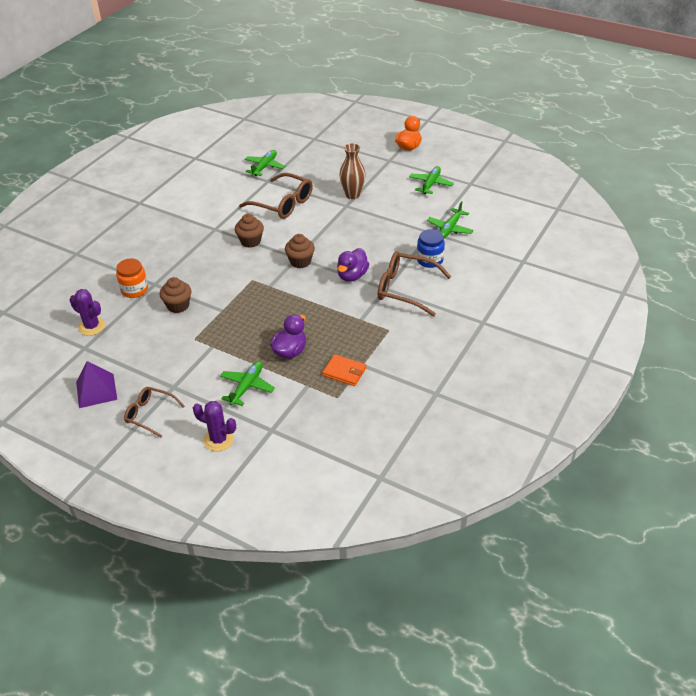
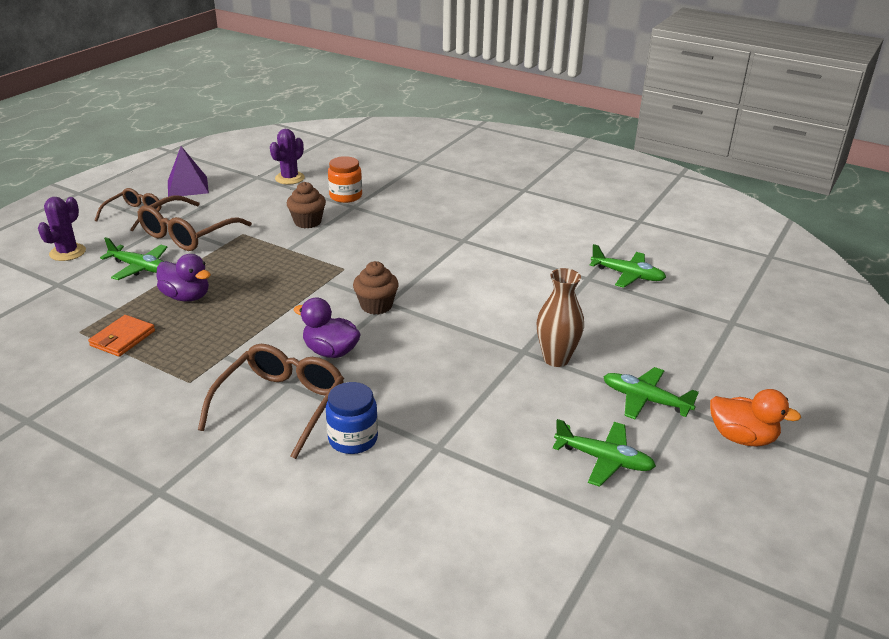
camera: 90 degrees right, 10 degrees down
brown cupcake [235,214,264,248] -> none
brown glasses [239,173,313,219] -> brown glasses moved to [137,196,252,251]
green plane [427,201,474,239] -> green plane moved to [604,367,699,419]

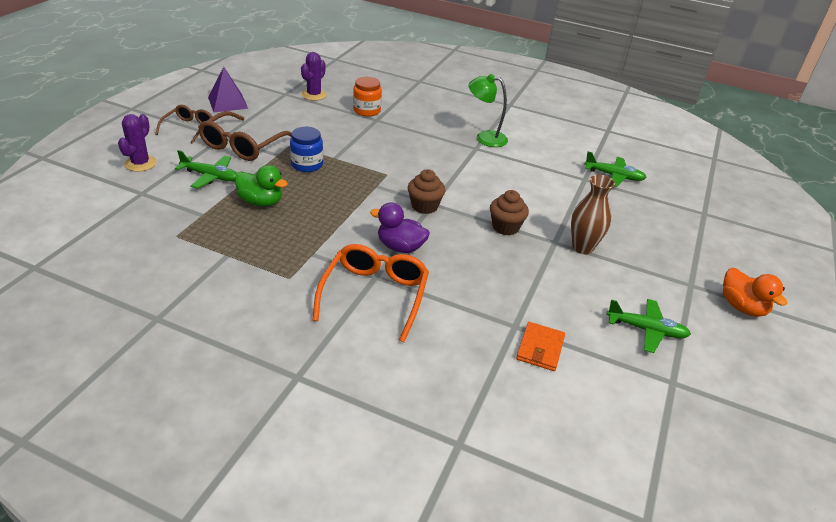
camera: 10 degrees left, 5 degrees up
orange wallet [88,315,155,357] -> orange wallet moved to [516,322,565,371]
purple duck [157,254,211,302] -> green duck [235,165,288,206]
brown glasses [198,344,344,459] -> orange glasses [312,244,429,342]
brown cupcake [287,182,326,228] -> brown cupcake moved to [490,190,529,235]
blue jar [326,382,378,454] -> blue jar moved to [290,127,323,172]
green plane [604,367,699,419] -> none
orange duck [710,389,801,447] -> orange duck turned 45 degrees clockwise [723,268,787,317]
none -> green lamp [468,74,508,147]

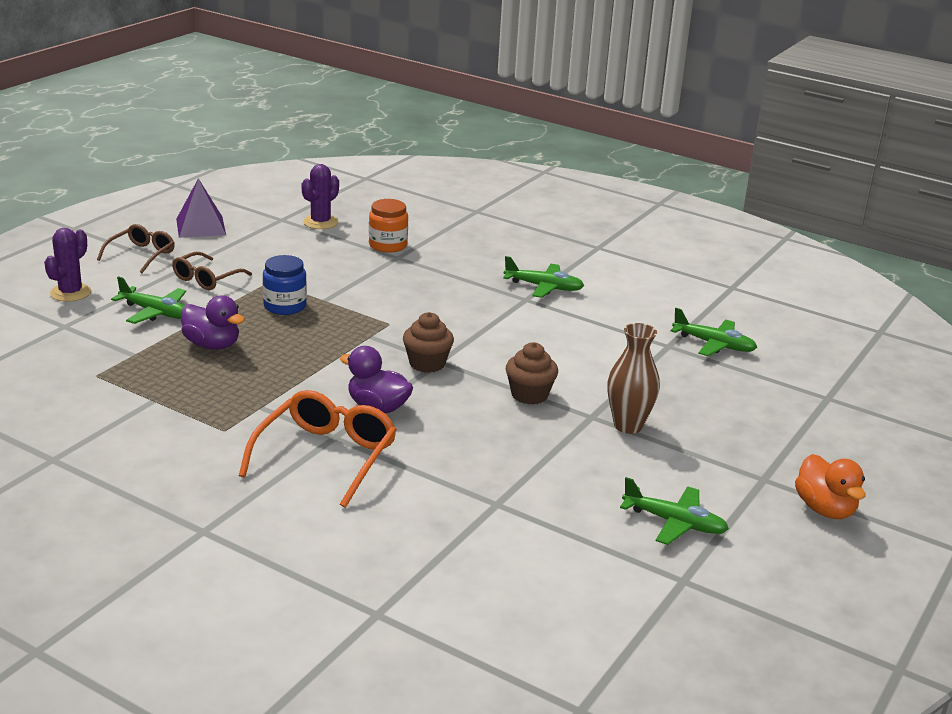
camera: 10 degrees right, 10 degrees down
brown glasses [198,111,292,161] -> brown glasses [172,252,252,290], size x0.62
green duck [235,165,288,206] -> purple duck [181,295,245,350]
green lamp [468,74,508,147] -> green plane [503,256,584,298]
orange wallet [516,322,565,371] -> none

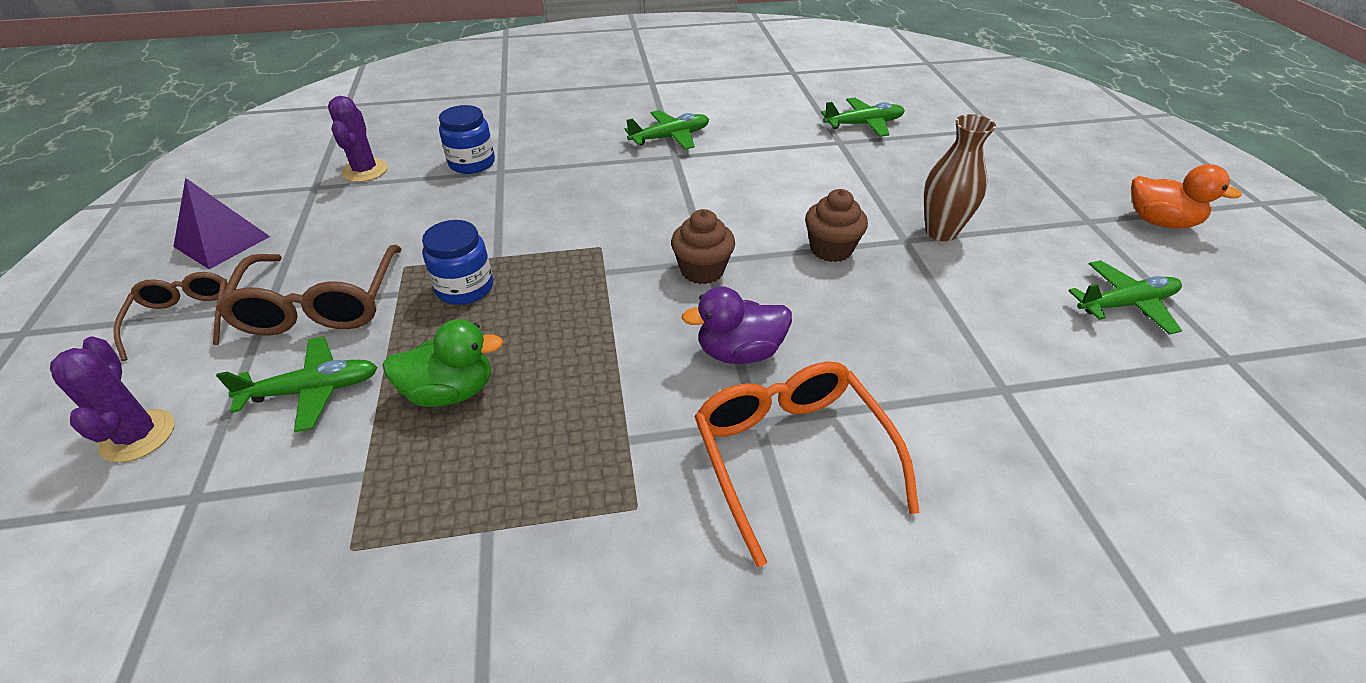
camera: 40 degrees left, 15 degrees up
brown glasses [172,252,252,290] -> brown glasses [217,245,402,335], size x1.62
purple duck [181,295,245,350] -> green duck [382,319,503,407]
orange jar [369,199,408,253] -> blue jar [439,105,495,174]

